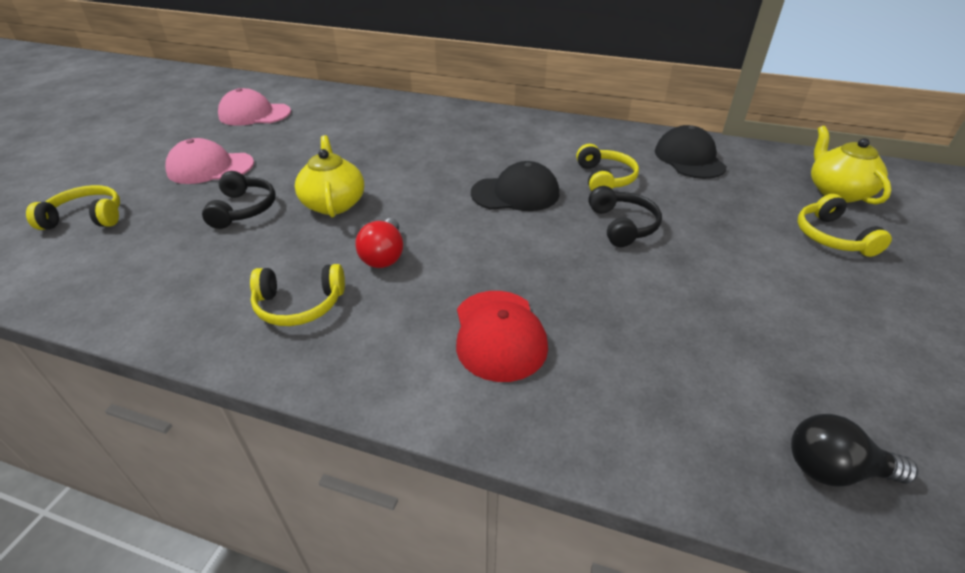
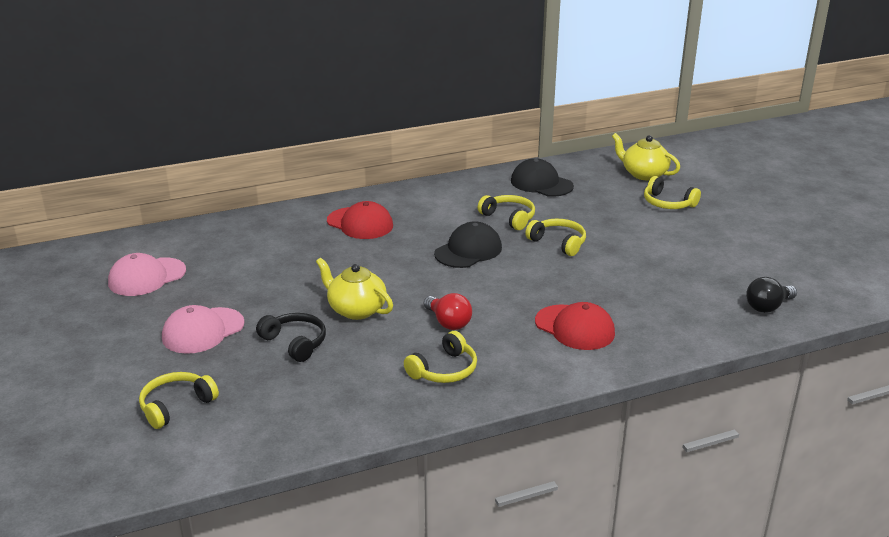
camera: 40 degrees left, 10 degrees down
black headphones [588,186,662,247] -> yellow headphones [526,219,586,256]
none -> red cap [327,201,393,239]

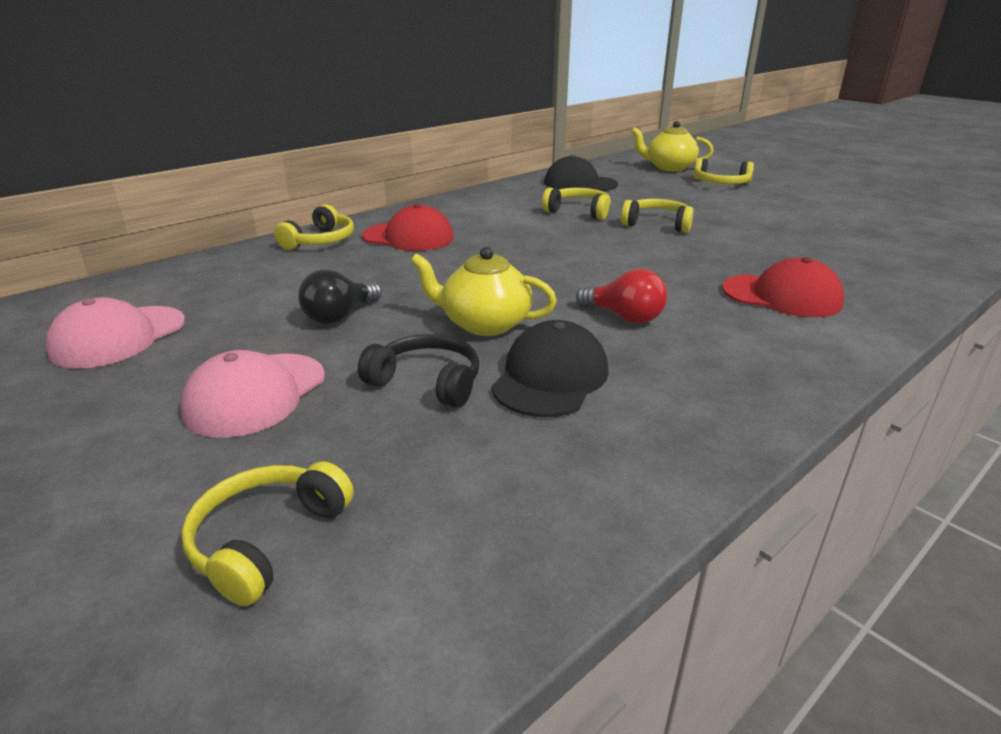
camera: 20 degrees left, 0 degrees up
yellow headphones [404,331,477,383] -> yellow headphones moved to [274,204,354,250]
black cap [434,221,502,268] -> black cap moved to [491,320,609,417]
black light bulb [746,277,797,313] -> black light bulb moved to [298,269,382,324]

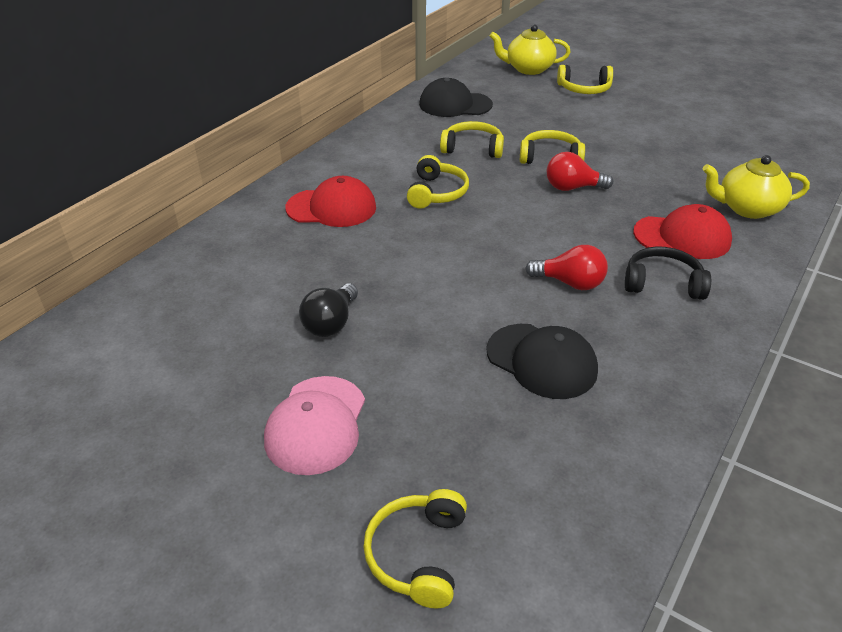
camera: 15 degrees left, 10 degrees up
pink cap [45,297,185,369] -> none
yellow headphones [274,204,354,250] -> yellow headphones moved to [407,155,469,209]
black headphones [358,334,479,408] -> black headphones moved to [625,246,711,300]
yellow teapot [410,247,557,336] -> yellow teapot moved to [703,155,810,219]
black cap [491,320,609,417] -> black cap turned 120 degrees clockwise [486,324,598,399]
none -> red light bulb [547,152,613,191]

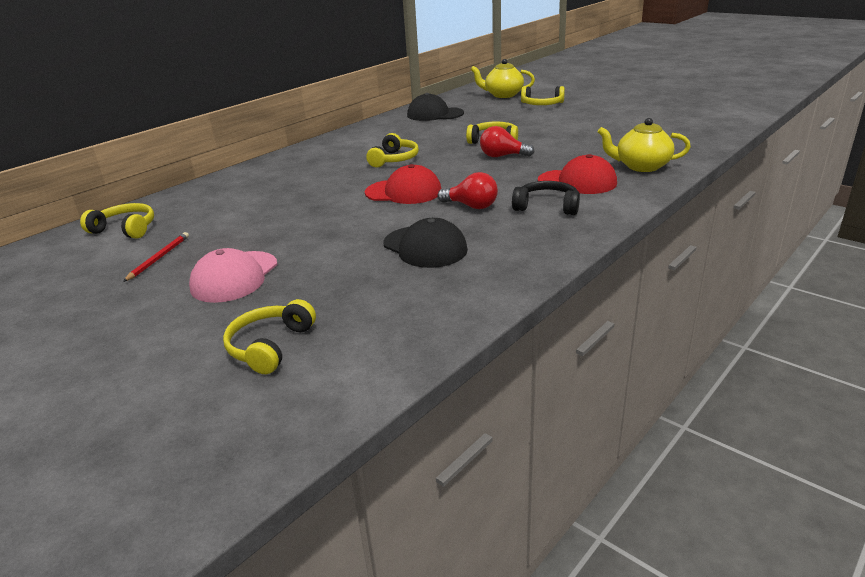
camera: 10 degrees right, 10 degrees down
red cap [285,176,376,227] -> red cap moved to [365,164,441,204]
black light bulb [299,283,358,337] -> none
yellow headphones [440,121,504,158] -> yellow headphones moved to [80,203,154,239]
none -> red pencil [123,232,189,282]

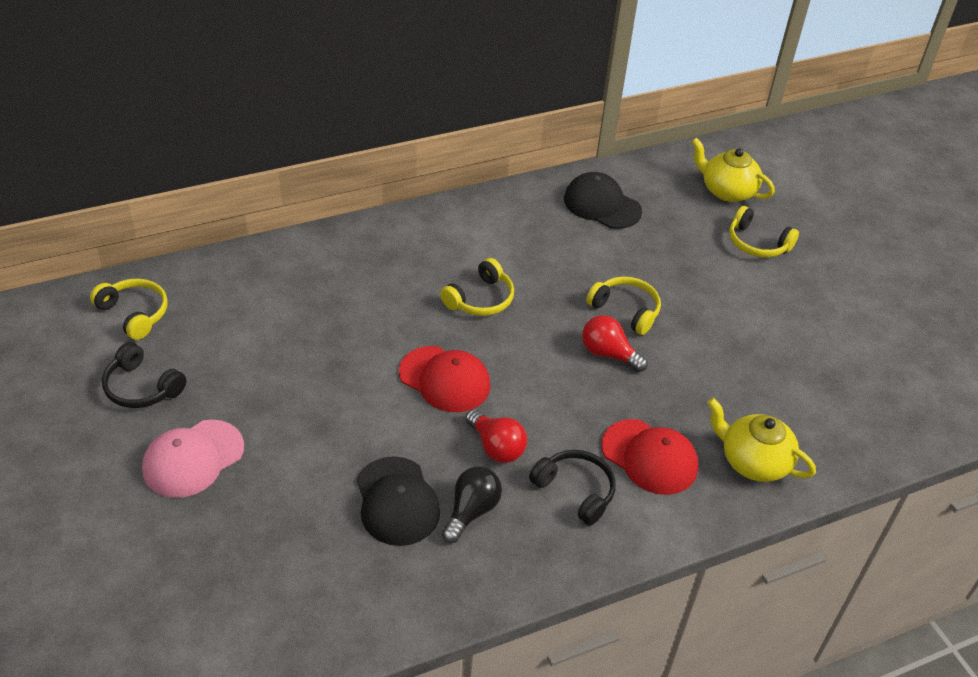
camera: 20 degrees right, 15 degrees up
red pencil [123,232,189,282] -> black headphones [102,342,186,408]
yellow headphones [223,299,316,374] -> none
none -> black light bulb [442,466,502,543]

